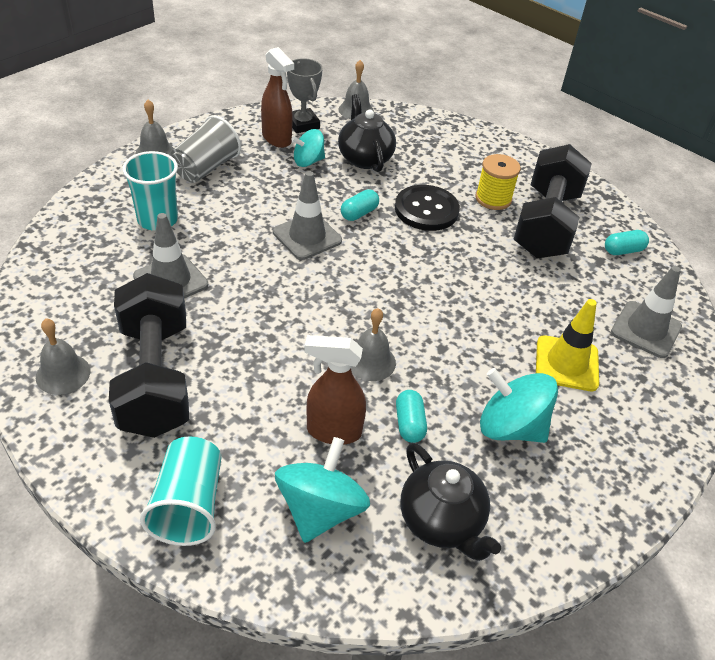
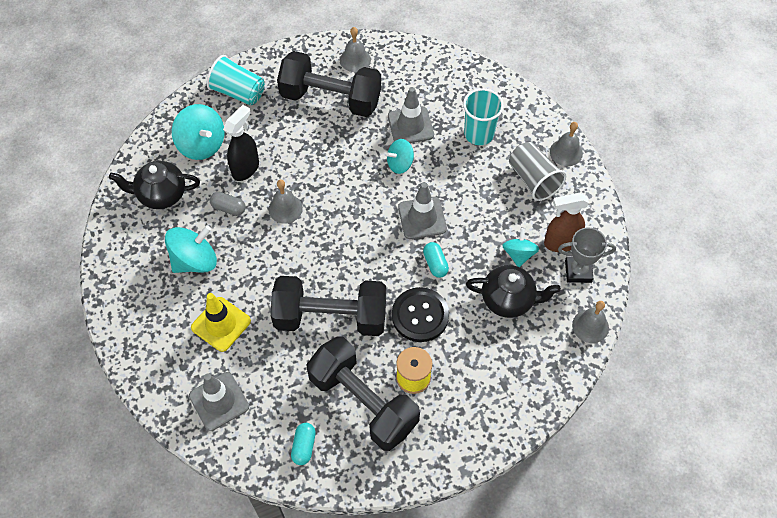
camera: 120 degrees right, 15 degrees up
brown spray bottle [304,335,366,445] -> black spray bottle [223,105,259,181]
turquoise capsule [396,390,427,443] -> grey capsule [210,192,245,216]
none -> black dumbbell [271,276,386,336]
none -> turquoise spinning top [386,139,414,174]

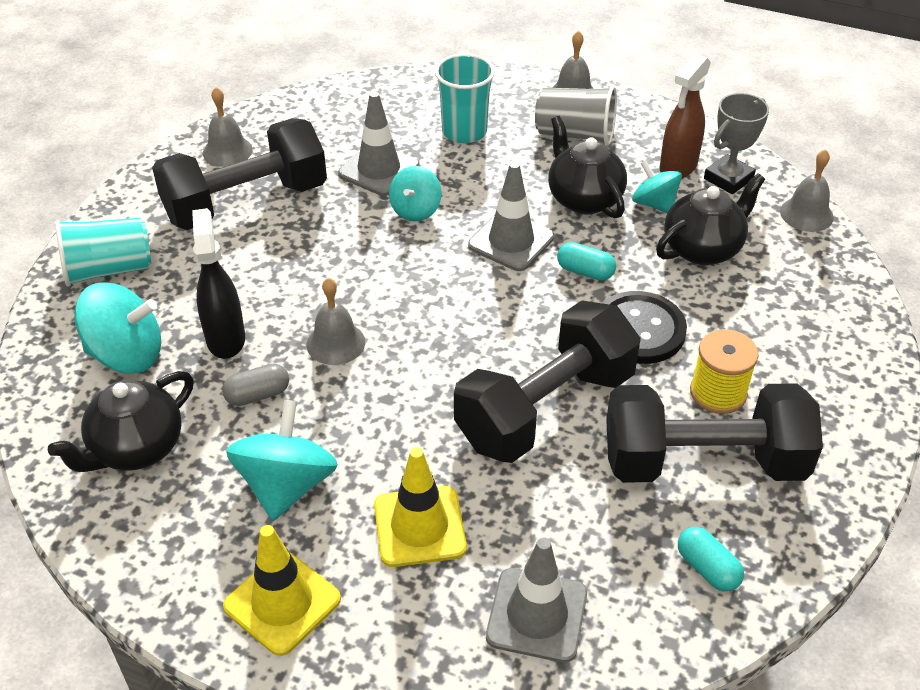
camera: 45 degrees left, 15 degrees down
none -> yellow traffic cone [223,525,341,656]
none -> black teapot [548,116,627,219]

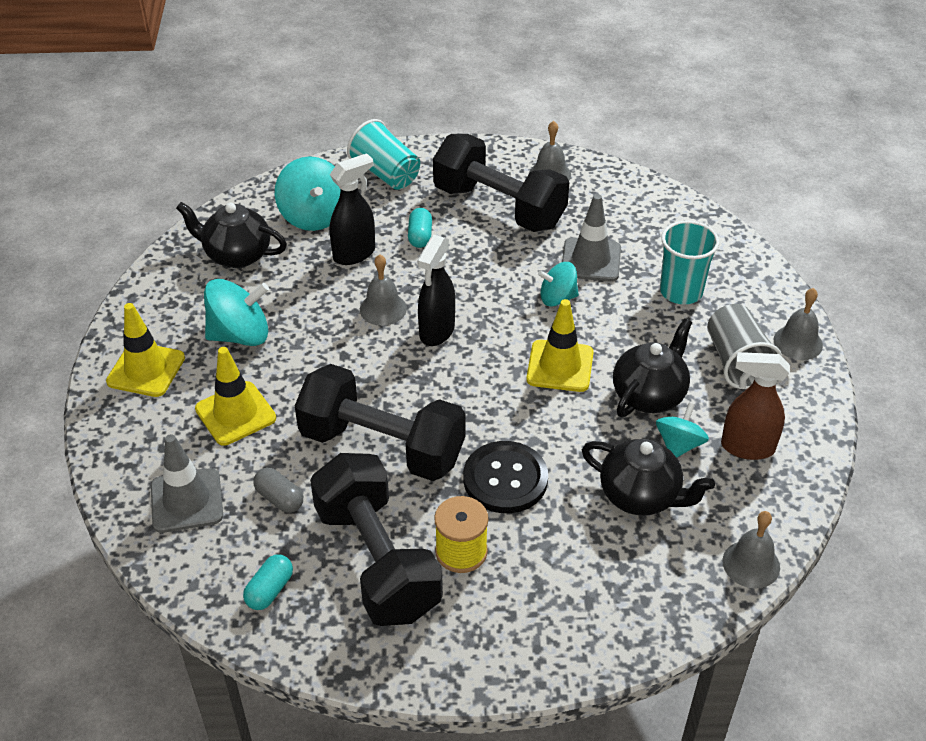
camera: 65 degrees right, 0 degrees up
grey capsule [222,364,289,406] -> grey capsule moved to [253,468,303,513]
grey traffic cone [468,162,554,271] -> yellow traffic cone [526,299,593,392]
turquoise capsule [557,242,616,281] -> turquoise capsule moved to [408,208,432,248]
grey trophy [704,93,769,194] -> none
none -> black spray bottle [417,235,455,346]

